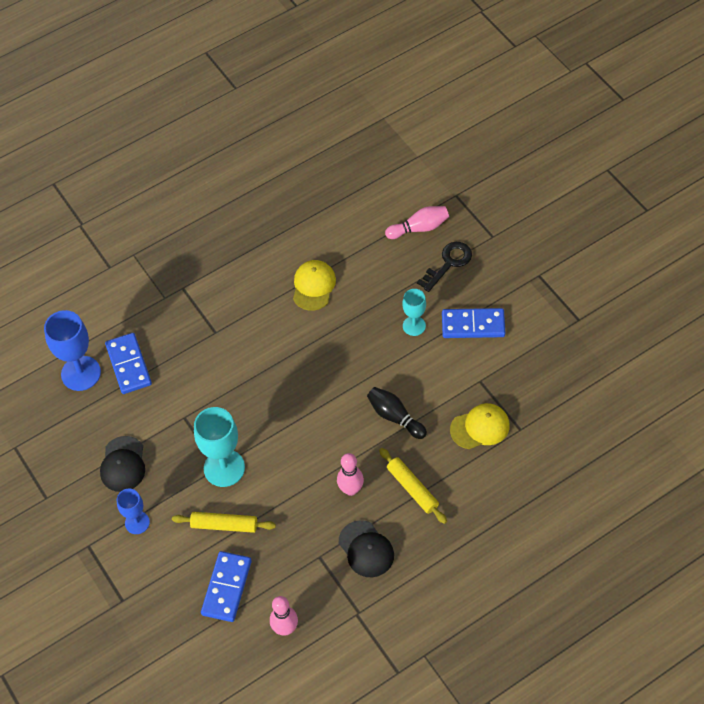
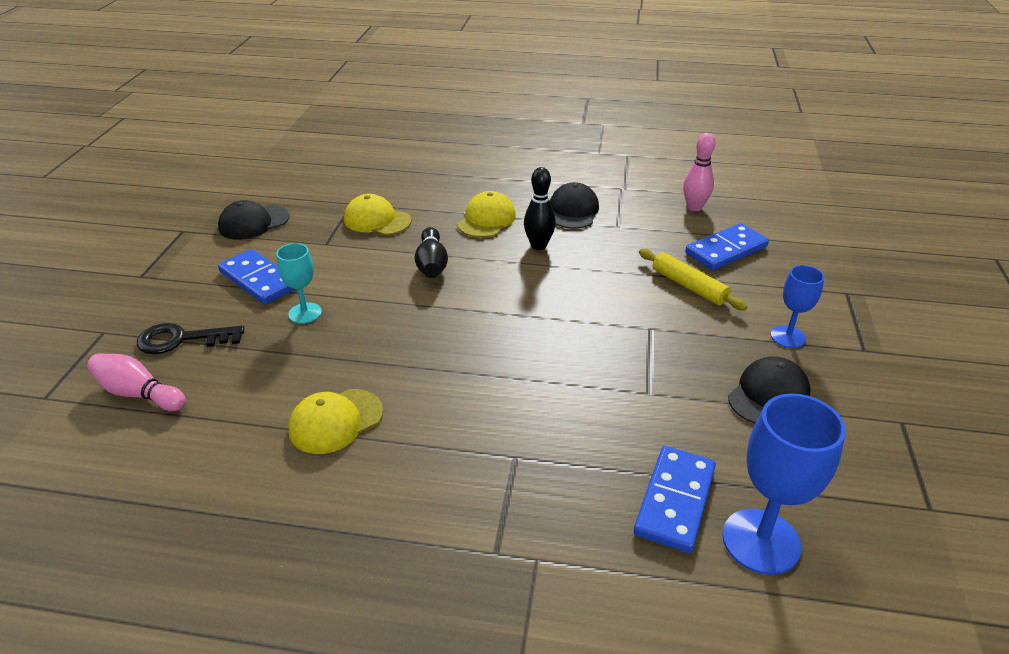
camera: 140 degrees left, 20 degrees down
turquoise goblet [194,407,245,487] -> none
pink bowling pin [337,453,364,496] -> black bowling pin [524,167,556,250]
yellow rolling pin [379,448,447,524] -> yellow cap [457,191,516,238]
none -> black cap [218,200,289,240]

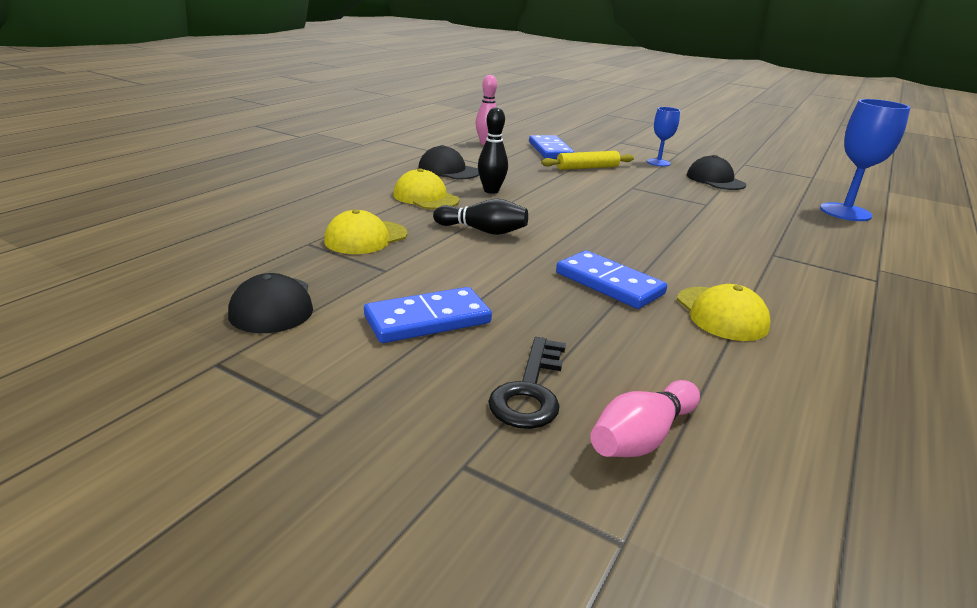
camera: 70 degrees left, 10 degrees down
turquoise goblet [276,243,322,324] -> none
blue domino [634,446,716,553] -> blue domino moved to [556,250,667,309]

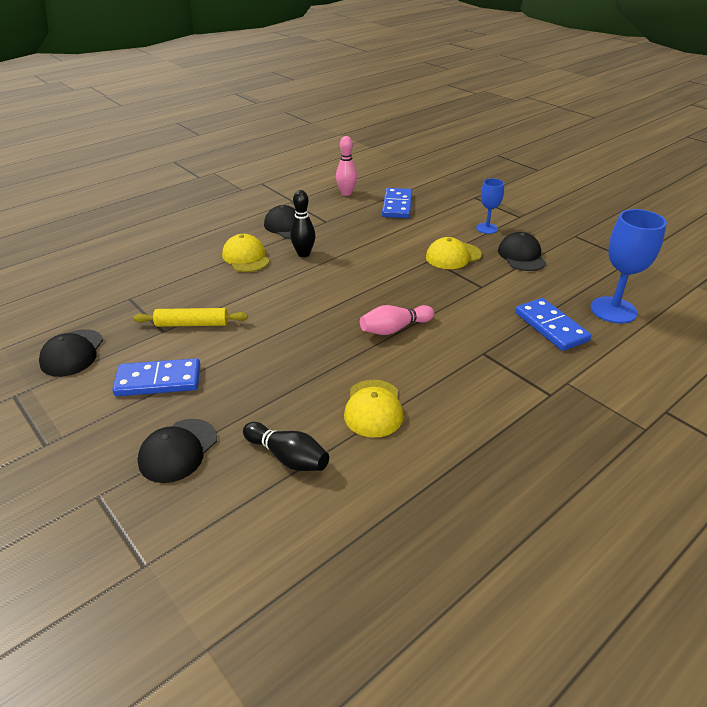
camera: 20 degrees right, 10 degrees up
yellow cap [324,209,407,254] -> yellow cap moved to [426,237,482,269]
black bowling pin [433,199,528,235] -> black bowling pin moved to [243,422,329,471]
black key [488,337,566,429] -> black cap [138,419,217,483]
yellow rolling pin [541,151,634,170] -> yellow rolling pin moved to [133,308,248,327]
blue domino [556,250,667,309] -> blue domino moved to [515,298,592,351]
pink bowling pin [590,380,700,457] -> pink bowling pin moved to [360,305,434,335]

